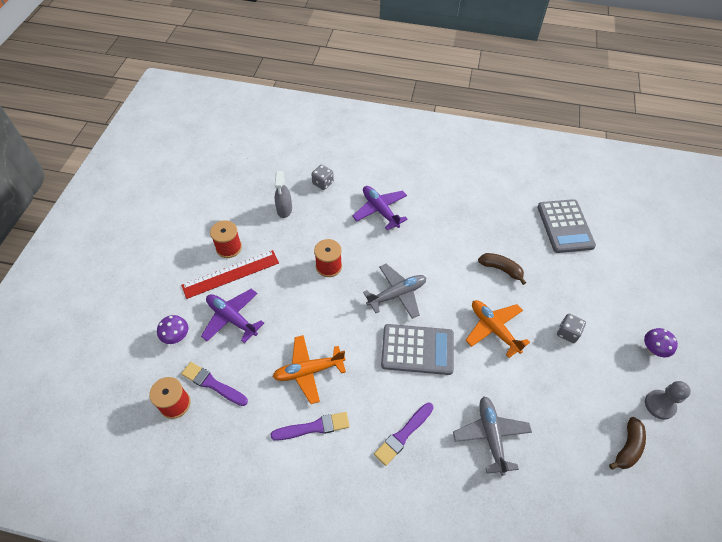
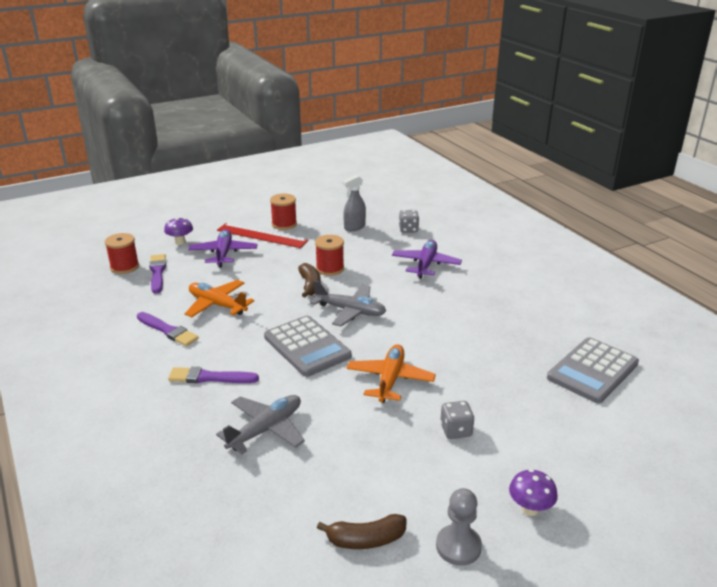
camera: 50 degrees right, 25 degrees down
brown banana [478,253,526,285] -> brown banana moved to [298,263,321,298]

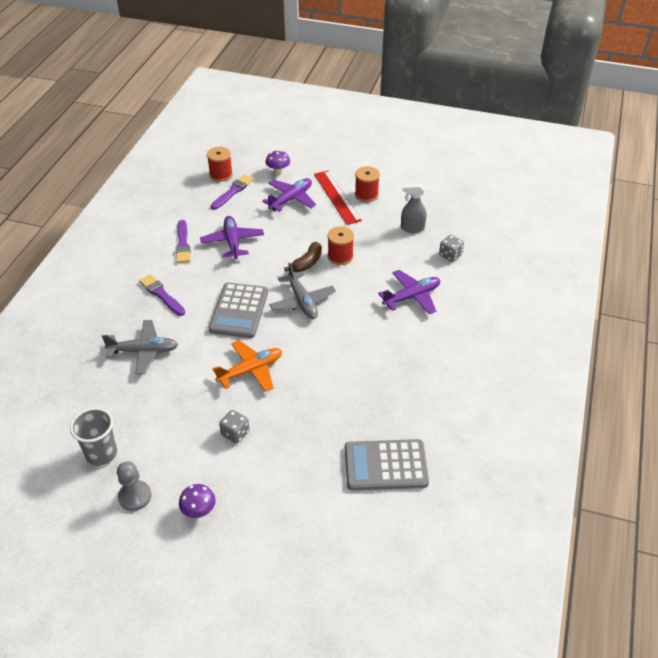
camera: 45 degrees right, 15 degrees up
orange plane [185,280,254,317] -> purple plane [200,216,264,259]
brown banana [317,514,406,549] -> grey cup [70,408,117,466]

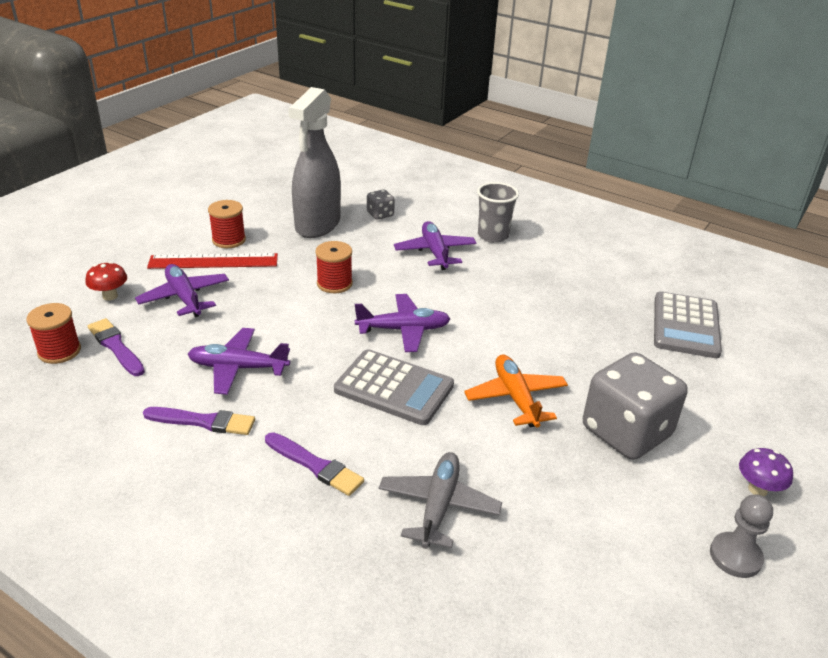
camera: 75 degrees left, 10 degrees down
grey cup [70,408,117,466] -> grey cup moved to [477,182,519,243]
purple brush [139,274,185,316] -> purple brush turned 120 degrees counterclockwise [265,432,364,496]
grey dice [219,410,250,444] -> grey dice [583,352,688,460], size x2.26
purple mushroom [265,150,290,175] -> red mushroom [85,262,127,301]
grey plane [269,263,336,319] -> purple plane [355,294,450,352]
brown banana [284,242,322,272] -> none
grey spray bottle [401,184,427,233] -> grey spray bottle [288,87,341,238], size x2.02

